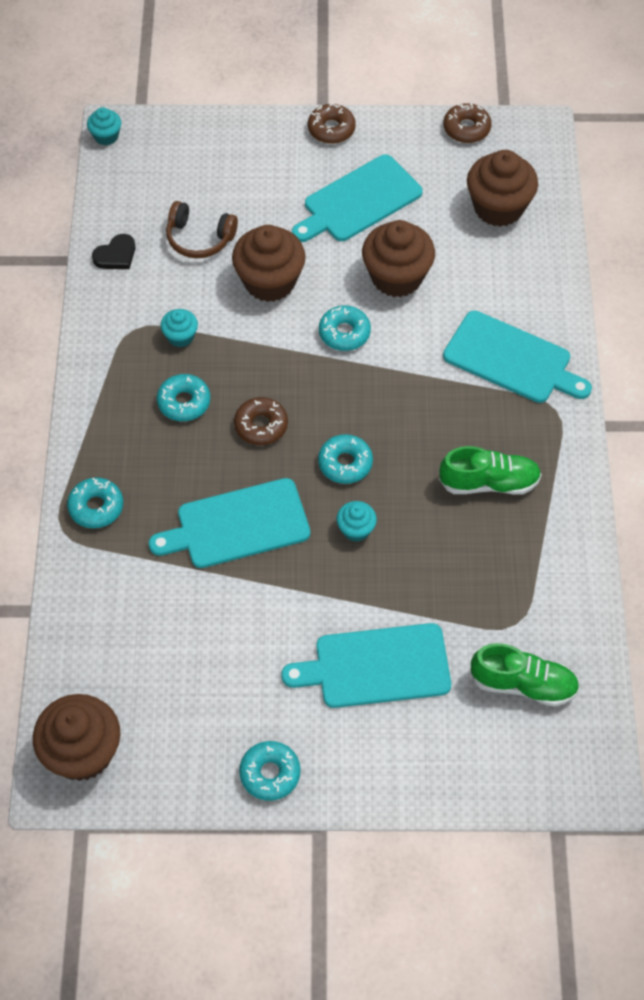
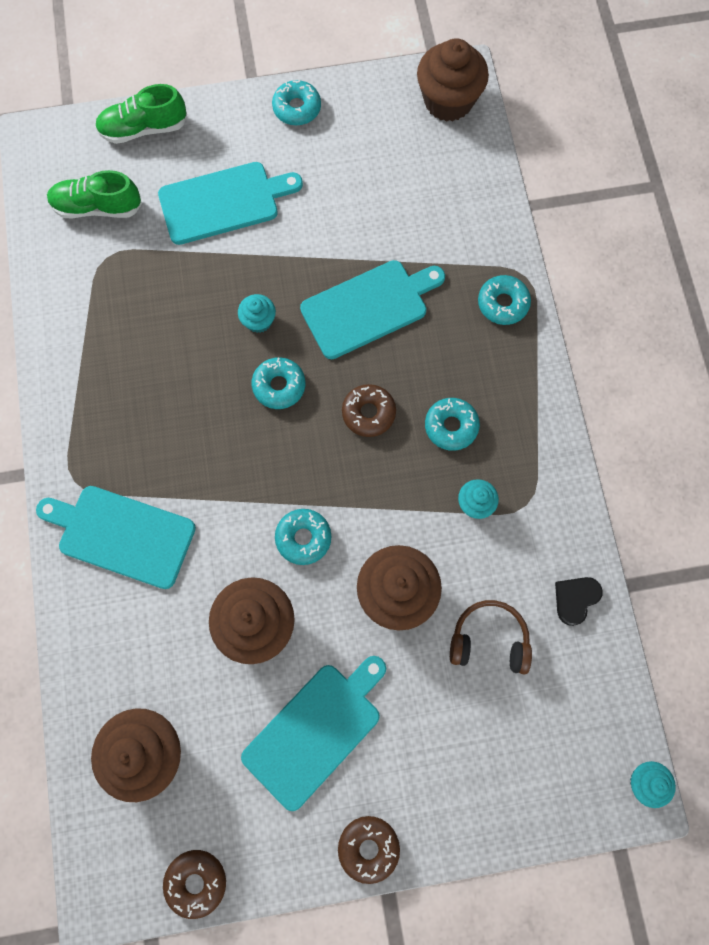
camera: 170 degrees right, 15 degrees up
green shoe [439,446,542,495] -> green shoe moved to [95,84,187,144]

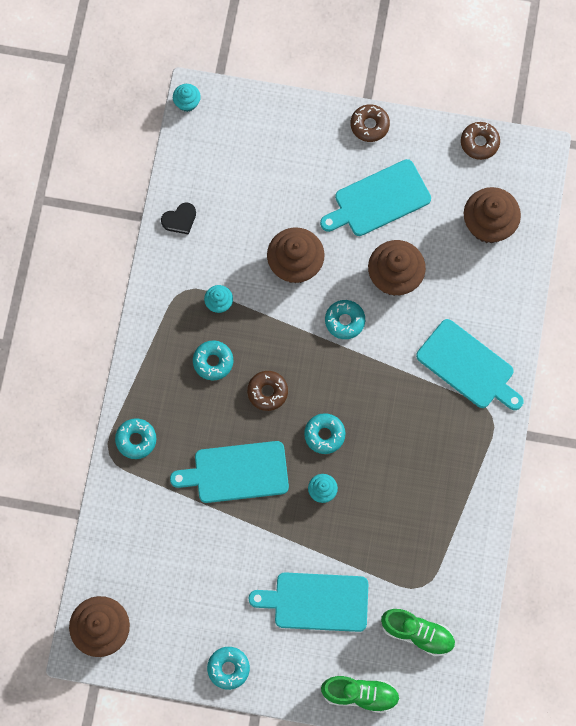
camera: 160 degrees left, 0 degrees up
brown headphones [450,600,532,674] -> none

